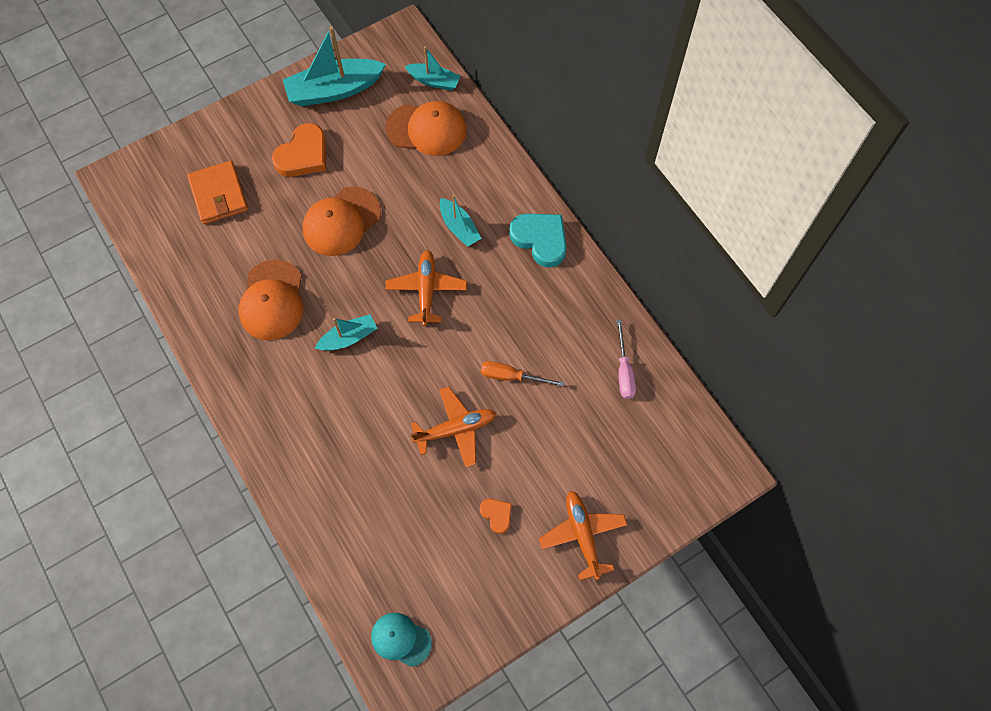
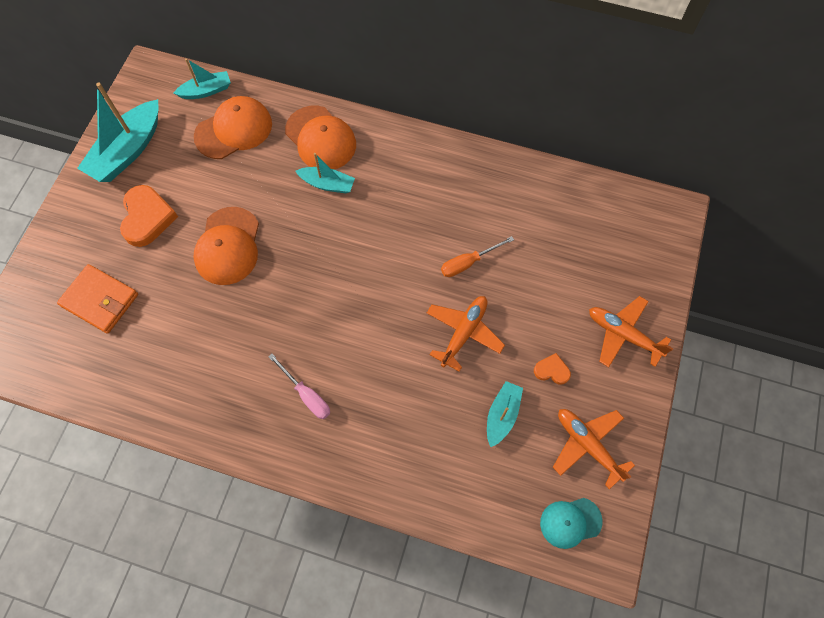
camera: 40 degrees left, 0 degrees up
orange cap [239,259,303,340] -> orange cap moved to [285,106,356,169]
turquoise boat [315,314,378,351] -> turquoise boat moved to [487,381,523,447]
orange plane [385,250,467,326] -> orange plane moved to [553,409,635,489]
turquoise heart [509,214,567,268] -> none
pink screwdriver [617,320,636,399] -> pink screwdriver moved to [268,354,330,419]

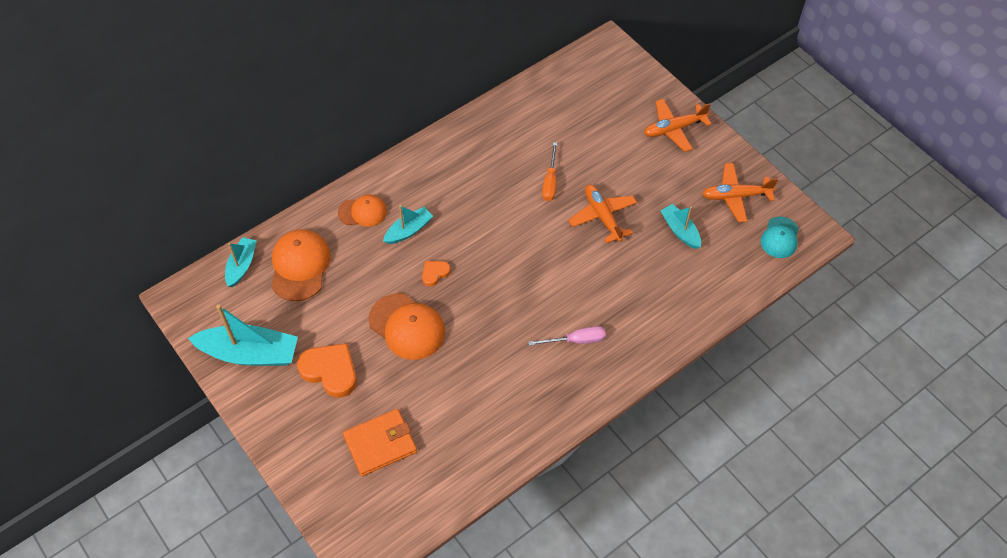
camera: 55 degrees left, 10 degrees down
turquoise boat [77,82,159,182] -> turquoise boat turned 60 degrees counterclockwise [188,305,298,366]
orange cap [285,106,356,169] -> orange cap [338,194,387,227], size x0.63
orange heart [534,353,571,385] -> orange heart moved to [422,261,451,286]

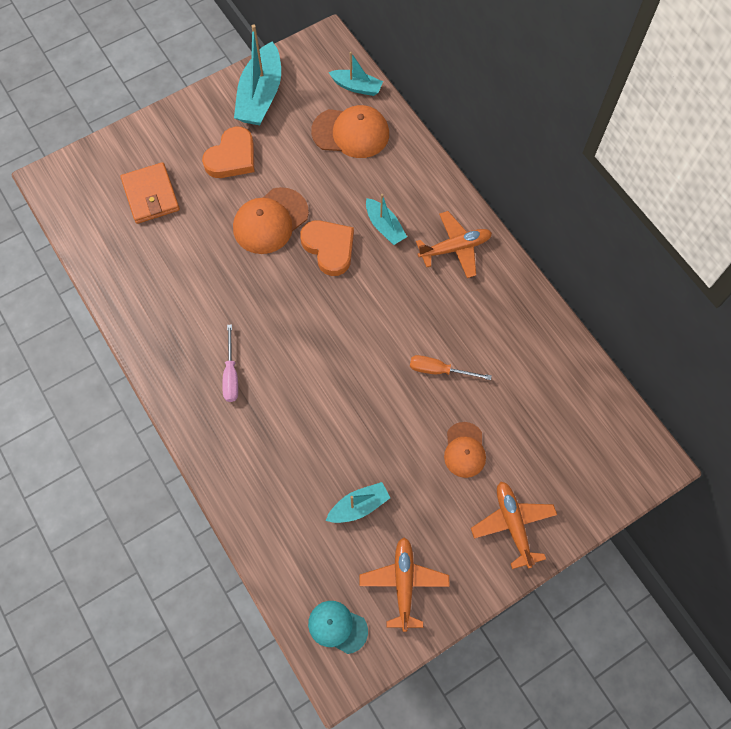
camera: 95 degrees right, 10 degrees up
orange cap [338,194,387,227] -> orange cap moved to [444,422,486,478]
orange heart [422,261,451,286] -> orange heart [300,220,354,276], size x1.92
orange plane [568,185,637,243] -> orange plane moved to [416,211,492,278]

